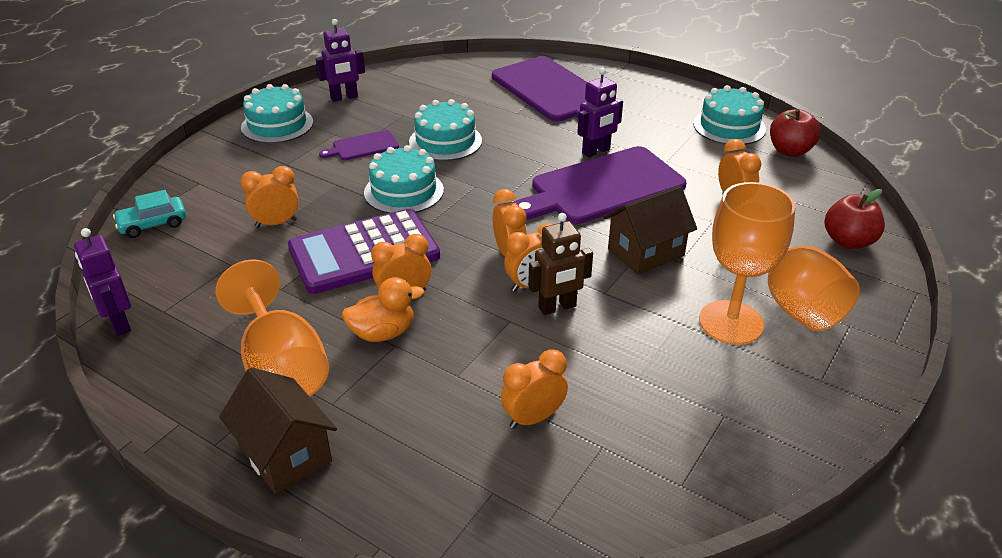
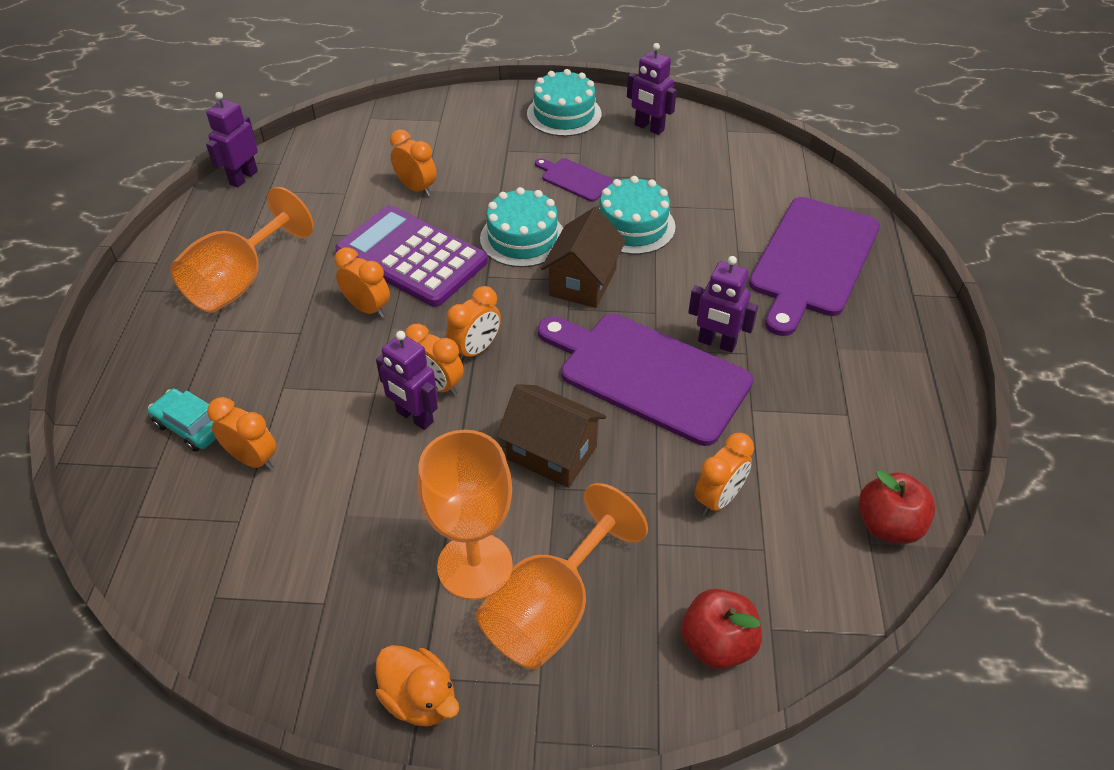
camera: 60 degrees right, 10 degrees up
turquoise car [113,190,186,238] -> turquoise car moved to [148,389,216,452]
brown house [219,367,337,494] -> brown house moved to [541,207,626,308]
orange duck [342,277,425,342] -> orange duck moved to [376,645,459,726]
brown robot [528,213,593,315] -> purple robot [376,331,438,430]
turquoise cake [693,85,766,145] -> none

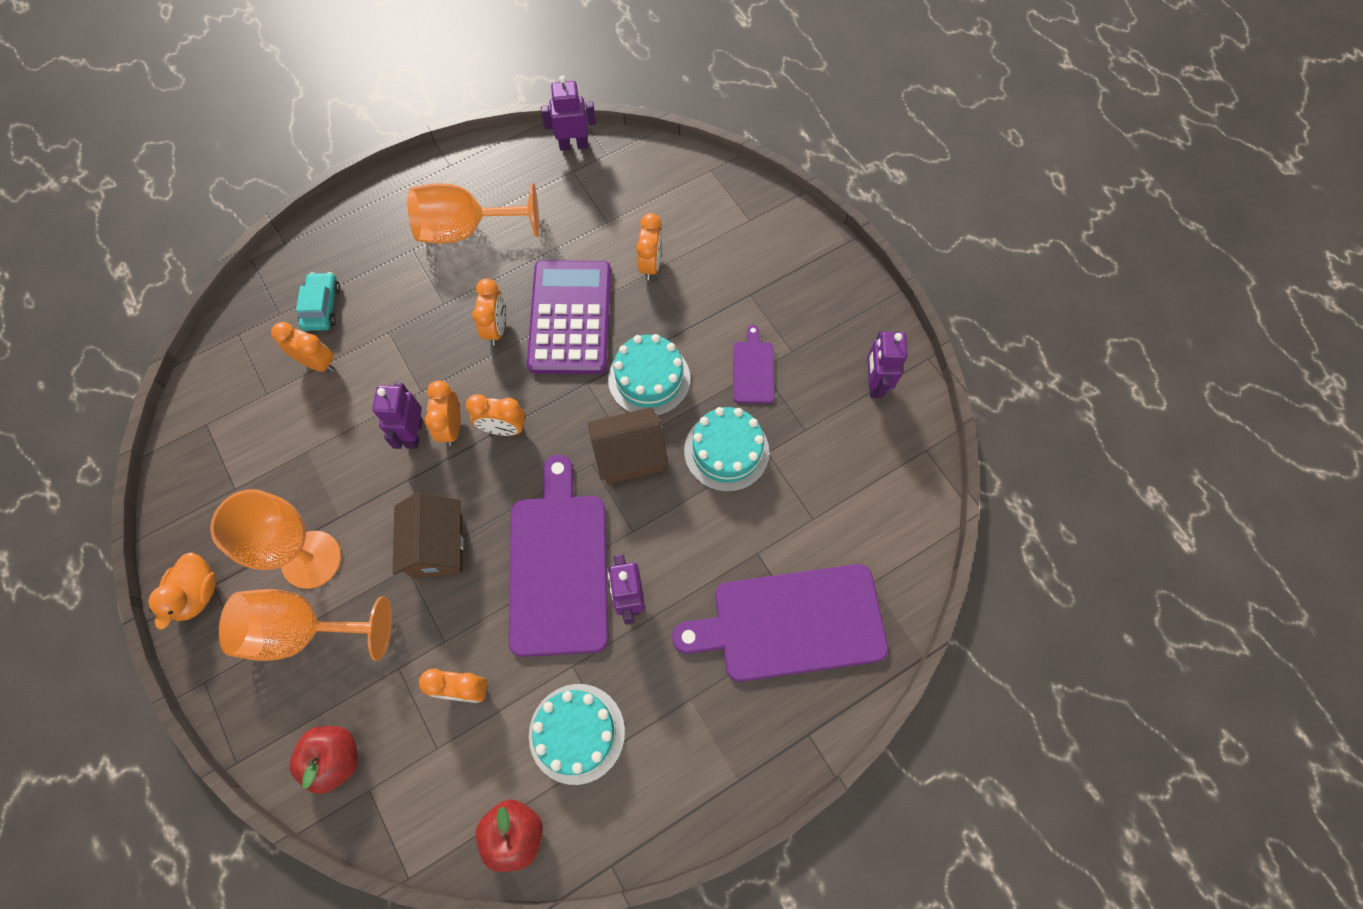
camera: 55 degrees right, 20 degrees up
orange clock [207,397,276,470] -> orange clock turned 60 degrees counterclockwise [271,322,335,372]
turquoise cake [527,69,602,136] -> turquoise cake moved to [529,684,625,785]

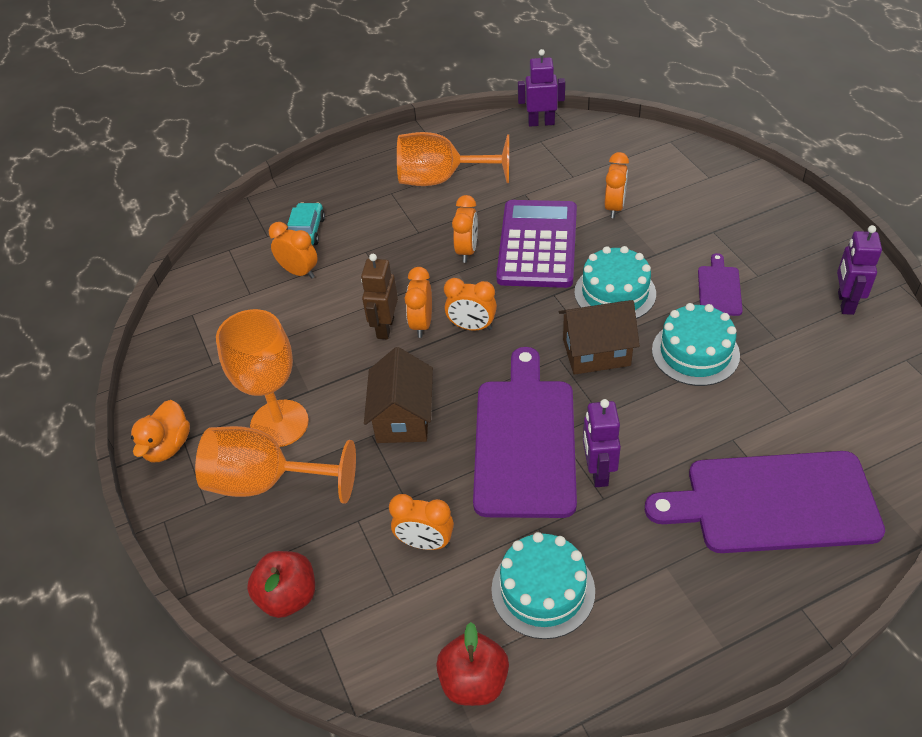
camera: 10 degrees right, 20 degrees down
purple robot [372,383,423,449] -> brown robot [361,254,398,339]

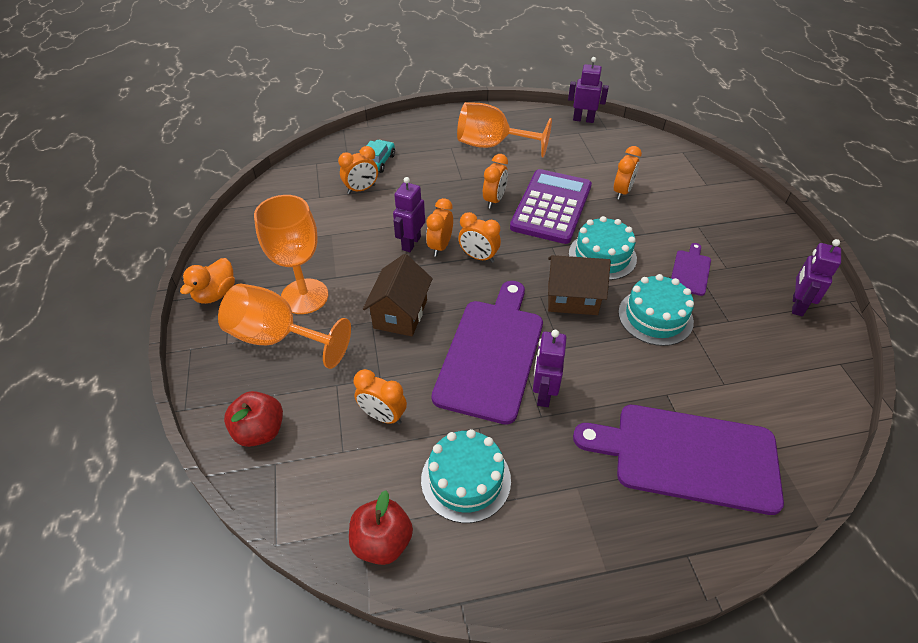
camera: 10 degrees right, 0 degrees up
orange clock [269,222,318,279] -> orange clock turned 105 degrees clockwise [338,146,378,194]
brown robot [361,254,398,339] -> purple robot [393,177,425,252]

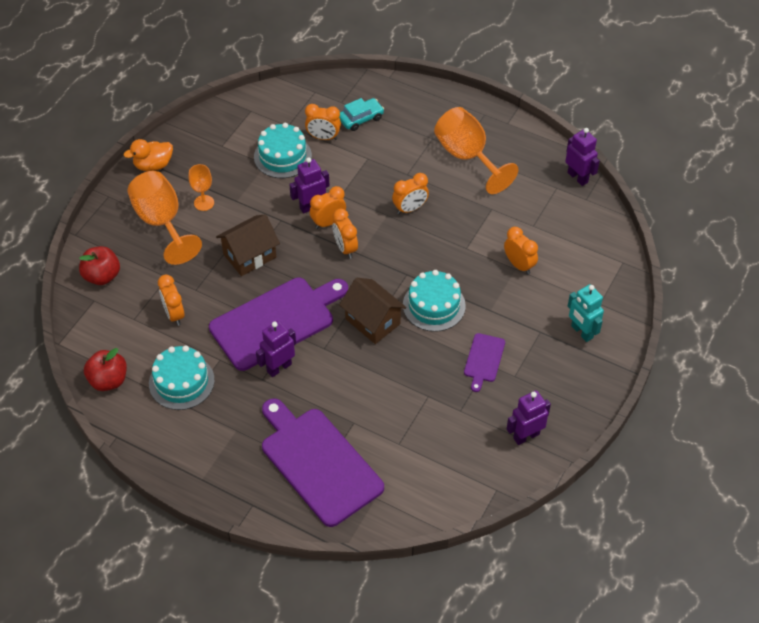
camera: 40 degrees right, 5 degrees up
orange goblet [254,195,328,314] -> orange goblet [189,164,214,211], size x0.52
purple calculator [510,169,592,244] -> none
orange clock [614,146,642,200] -> orange clock turned 105 degrees counterclockwise [504,227,538,274]
turquoise cake [618,274,694,346] -> turquoise cake moved to [254,123,312,178]
purple cutting board [671,243,711,296] -> purple cutting board turned 135 degrees clockwise [464,333,505,392]
none -> turquoise robot [568,284,604,342]

